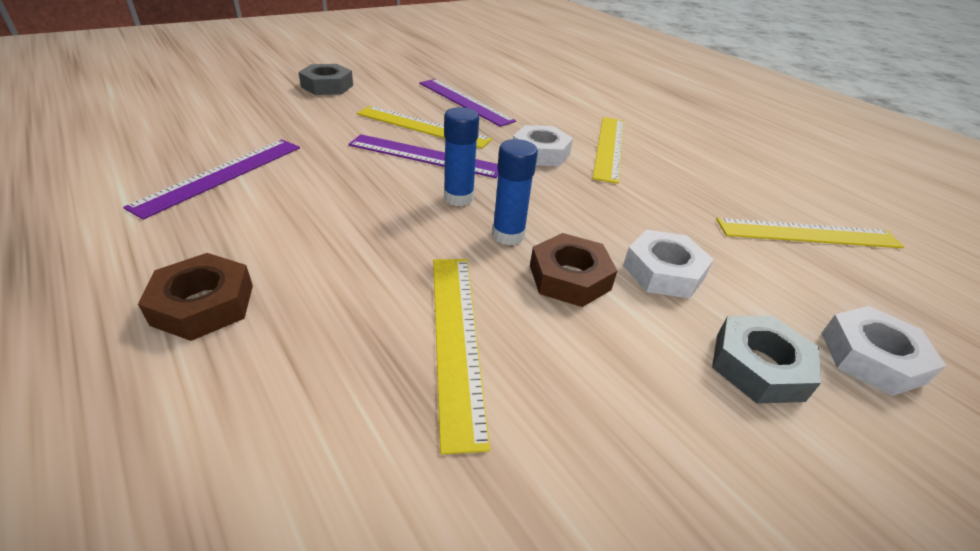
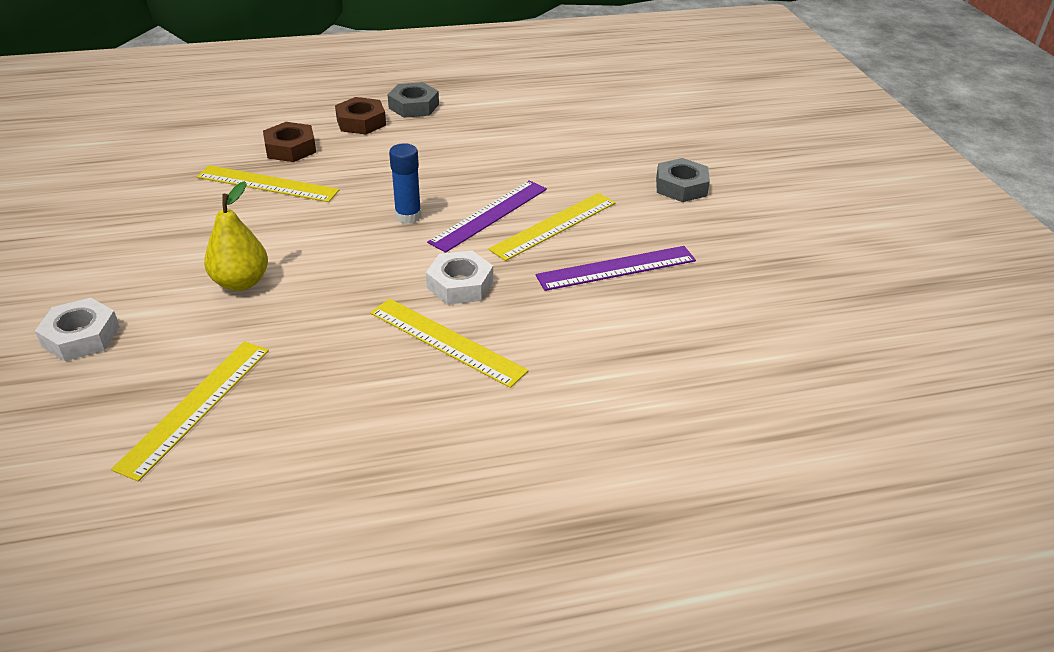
camera: 115 degrees right, 0 degrees up
purple ruler [123,139,300,219] -> none
blue glue stick [492,139,538,245] -> none
brown nut [530,233,617,307] -> brown nut moved to [263,122,316,162]
white nut [623,230,714,299] -> yellow pear [204,181,268,291]
grey nut [712,315,821,404] -> grey nut moved to [388,82,439,118]

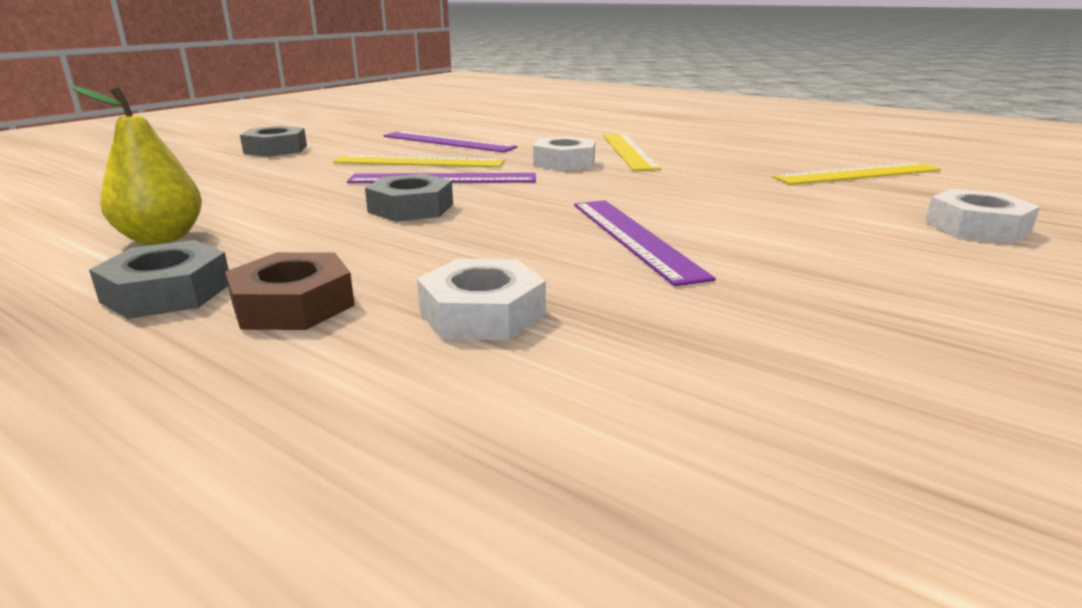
camera: 130 degrees left, 15 degrees down
yellow ruler [197,165,339,202] -> none
yellow pear [204,181,268,291] -> yellow pear moved to [72,86,202,245]
brown nut [263,122,316,162] -> white nut [417,259,546,340]
blue glue stick [389,143,421,224] -> none
none -> grey nut [365,174,453,222]
none -> purple ruler [574,200,716,286]

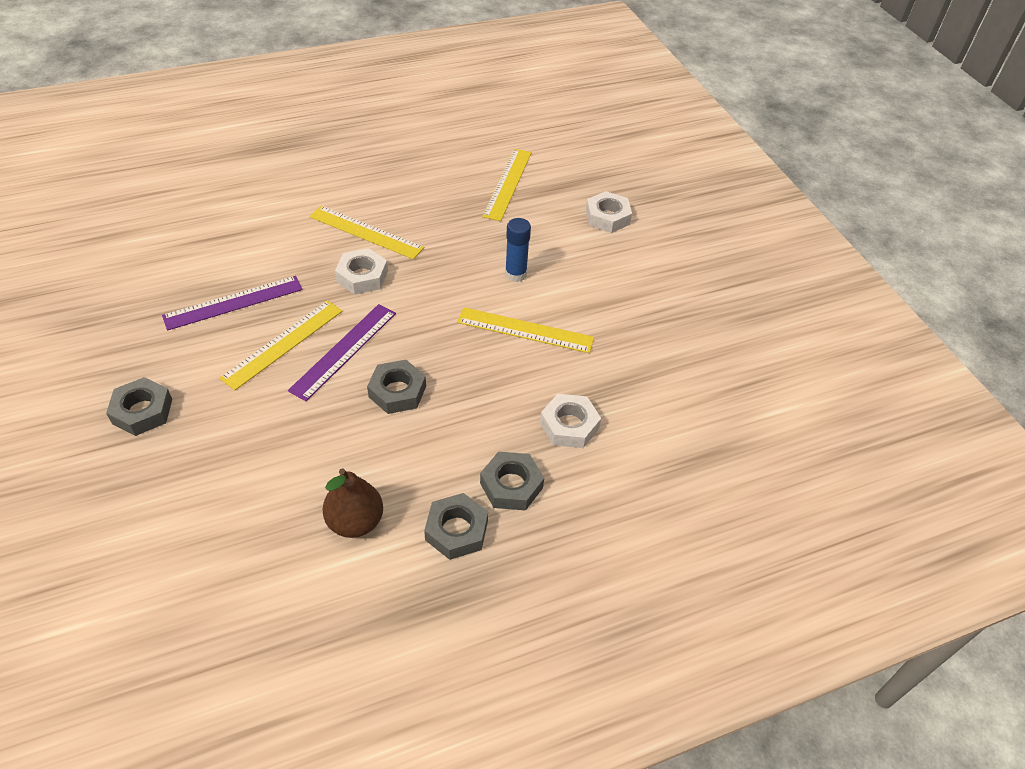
camera: 60 degrees left, 25 degrees up
yellow pear [72,86,202,245] -> brown pear [323,468,383,538]
brown nut [225,252,355,330] -> grey nut [480,451,544,511]
purple ruler [574,200,716,286] -> yellow ruler [457,307,594,353]
none -> blue glue stick [505,218,531,282]

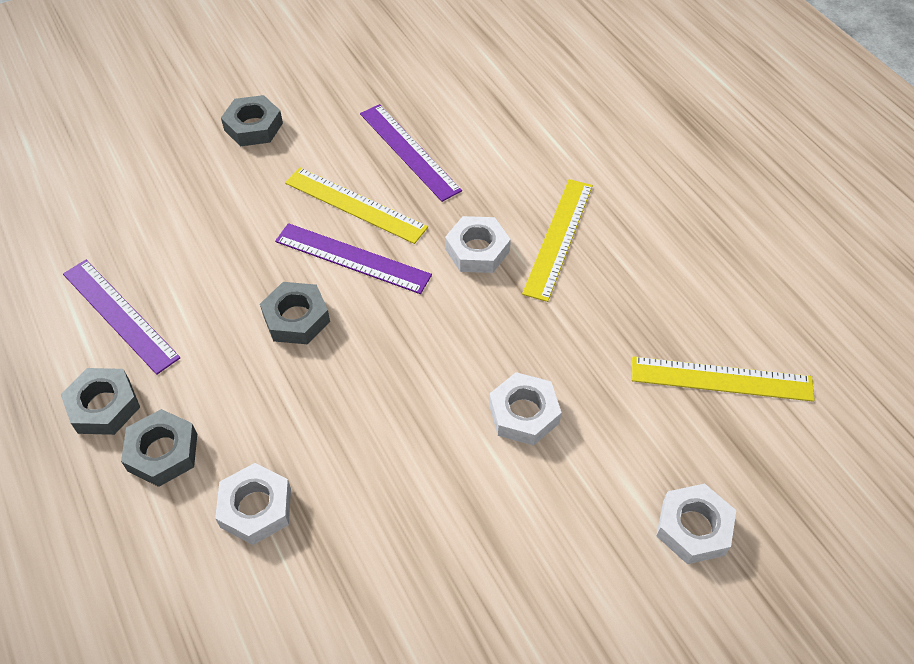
camera: 85 degrees right, 5 degrees up
brown pear [323,468,383,538] -> purple ruler [63,260,181,375]
yellow ruler [457,307,594,353] -> none
blue glue stick [505,218,531,282] -> white nut [489,372,562,446]

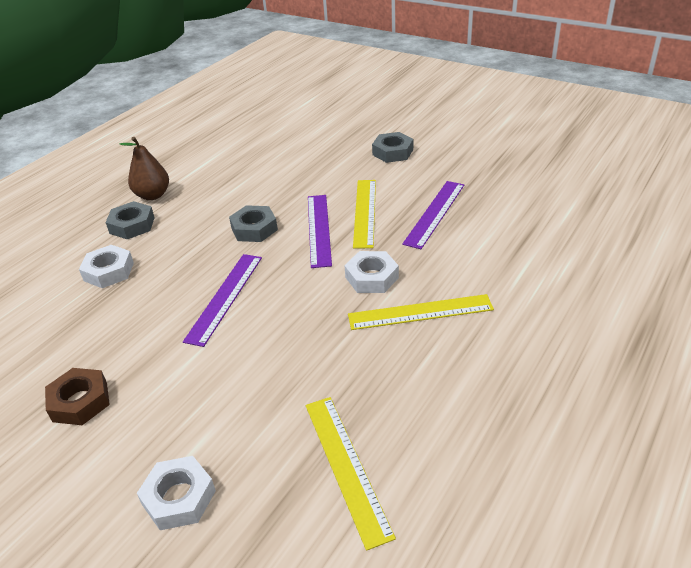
camera: 65 degrees right, 15 degrees down
grey nut [61,368,140,435] -> brown pear [119,137,169,200]
purple ruler [63,260,181,375] -> purple ruler moved to [183,254,262,347]
white nut [489,372,562,446] -> none
none -> brown nut [45,368,110,425]

